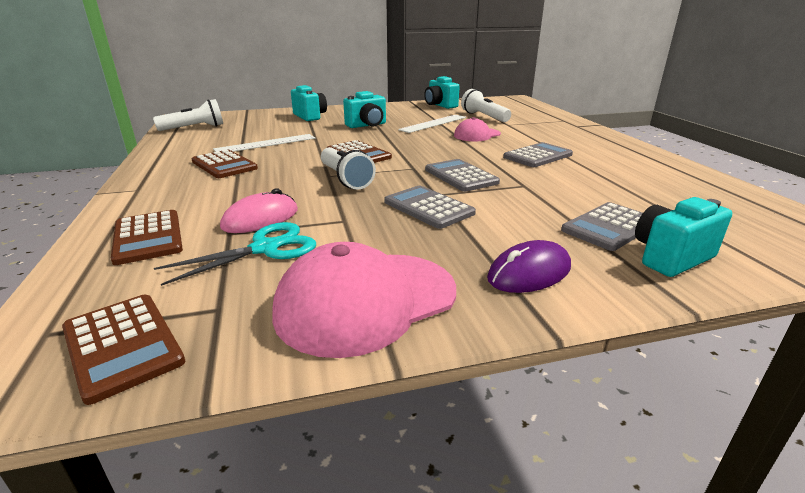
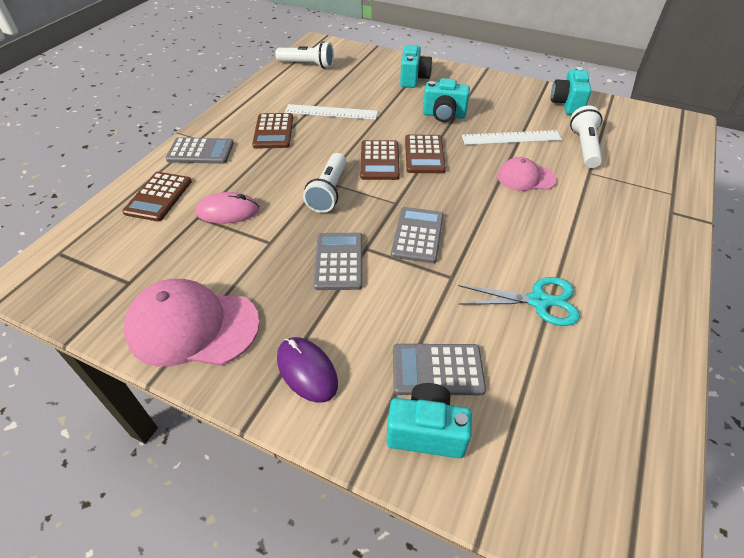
camera: 40 degrees right, 20 degrees up
brown calculator [62,294,185,405] -> brown calculator moved to [405,134,446,173]
turquoise scissors [154,222,316,286] -> turquoise scissors moved to [458,277,580,326]
purple mouse [487,240,571,293] -> purple mouse turned 45 degrees clockwise [277,337,338,403]
grey calculator [503,142,573,167] -> grey calculator moved to [166,137,234,164]

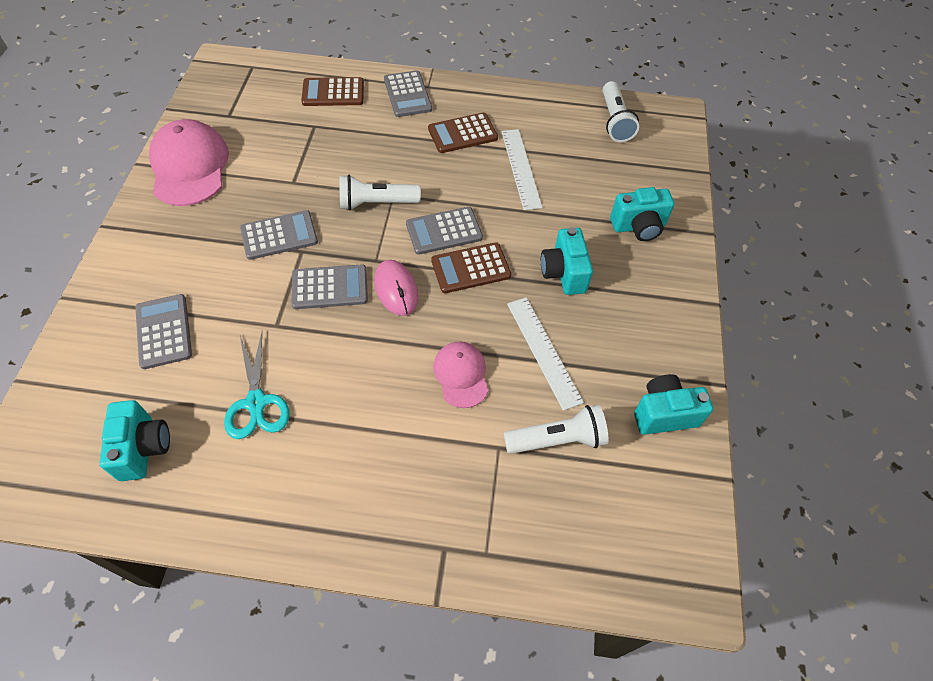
camera: 70 degrees right, 10 degrees up
pink mouse [196,192,259,224] -> pink mouse moved to [374,260,418,316]
purple mouse [277,337,338,403] -> none
brown calculator [360,140,400,180] -> grey calculator [406,207,483,255]
turquoise camera [387,383,472,458] -> turquoise camera moved to [100,400,170,481]

